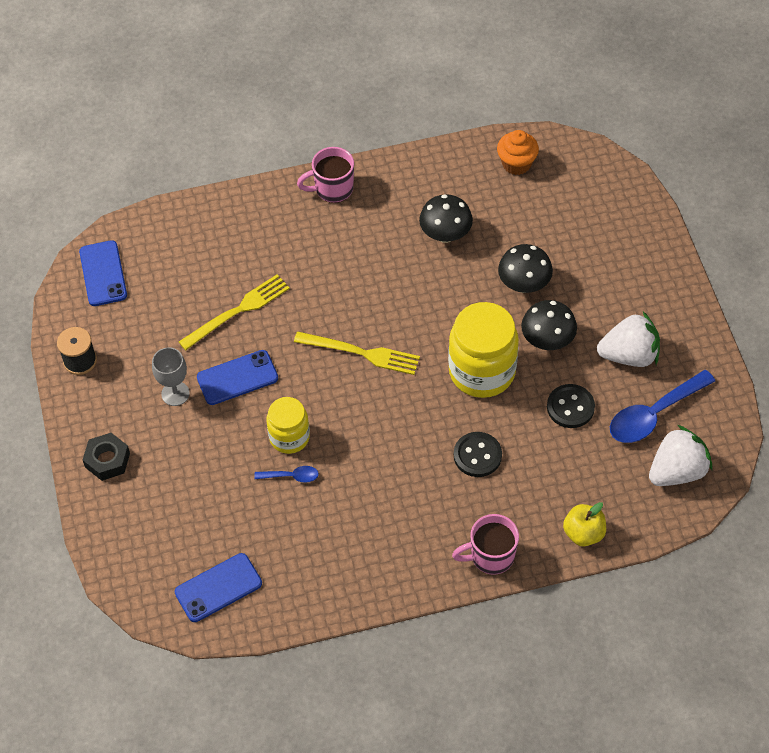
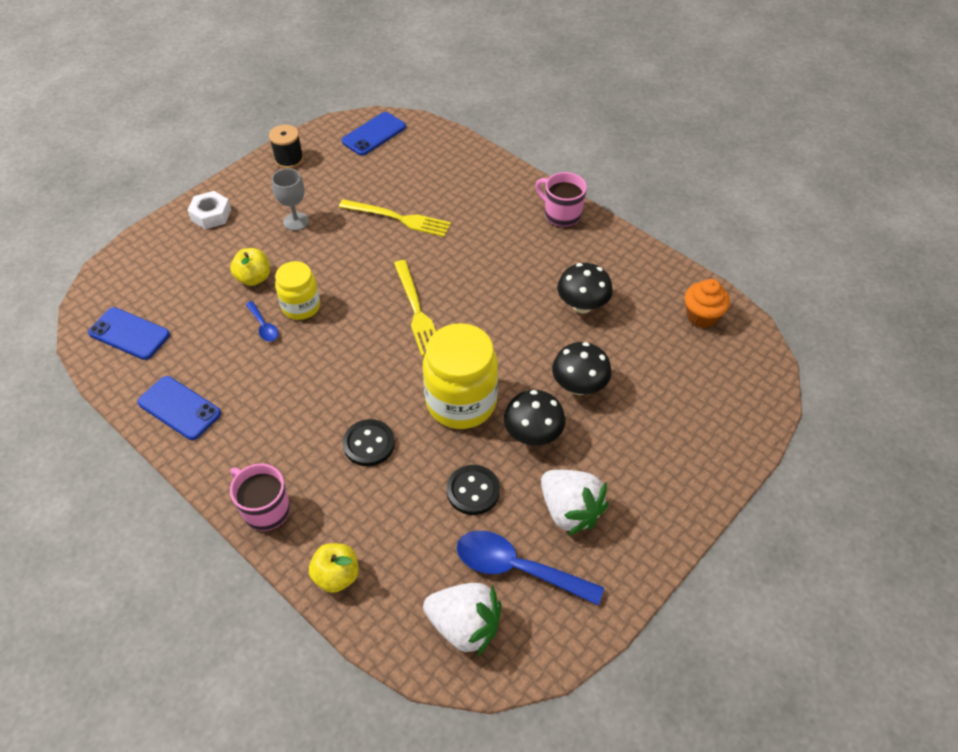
camera: 55 degrees right, 5 degrees down
black nut [83,433,130,481] -> white nut [187,191,231,229]
blue phone [197,350,278,405] -> blue phone moved to [137,376,221,440]
none -> yellow apple [230,248,270,286]

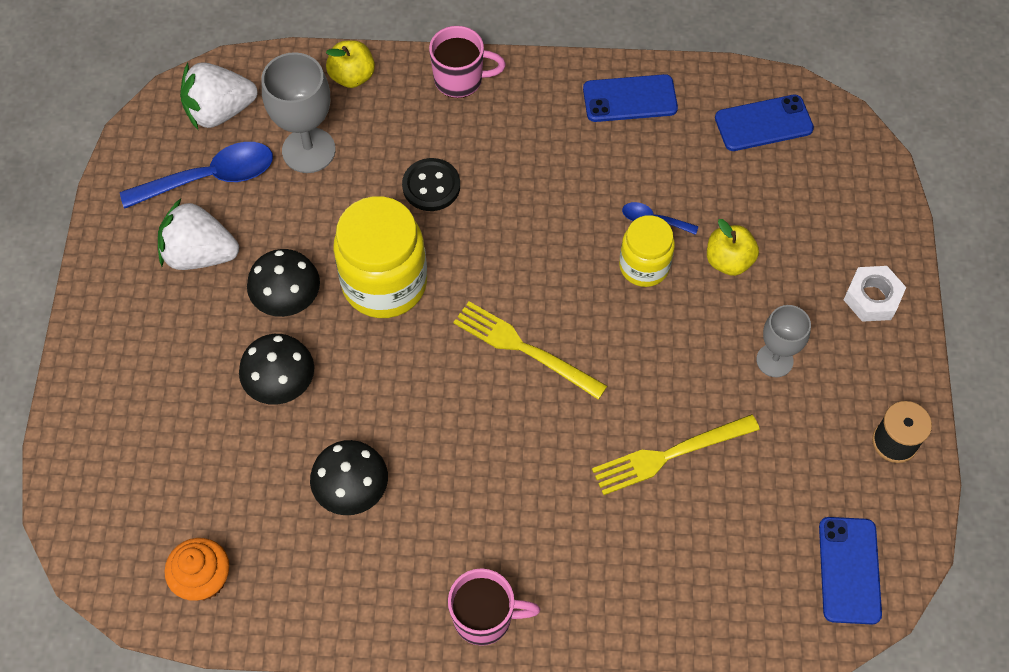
camera: 140 degrees right, 10 degrees up
black button [447,465,500,515] -> none
none -> grey goblet [262,52,336,173]

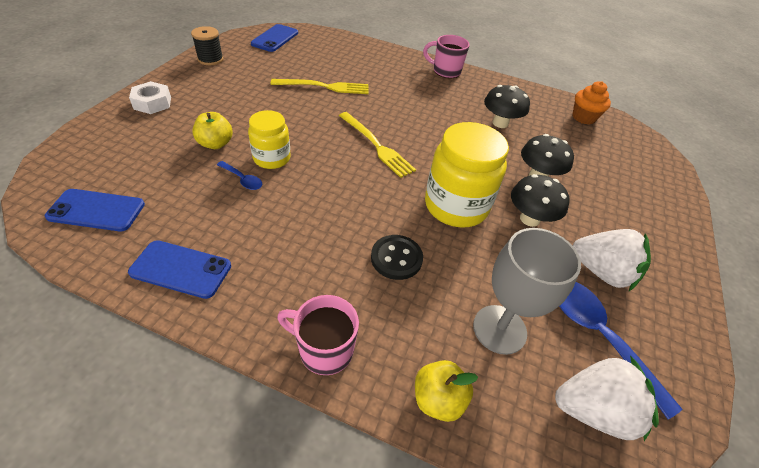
camera: 165 degrees left, 15 degrees down
blue spoon [120,142,273,209] -> blue spoon turned 60 degrees clockwise [559,282,683,419]
grey goblet [756,305,811,377] -> none

